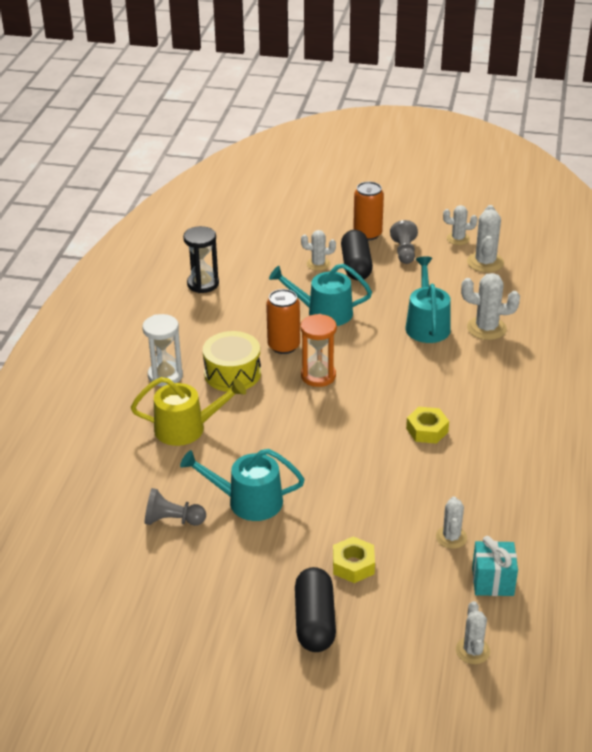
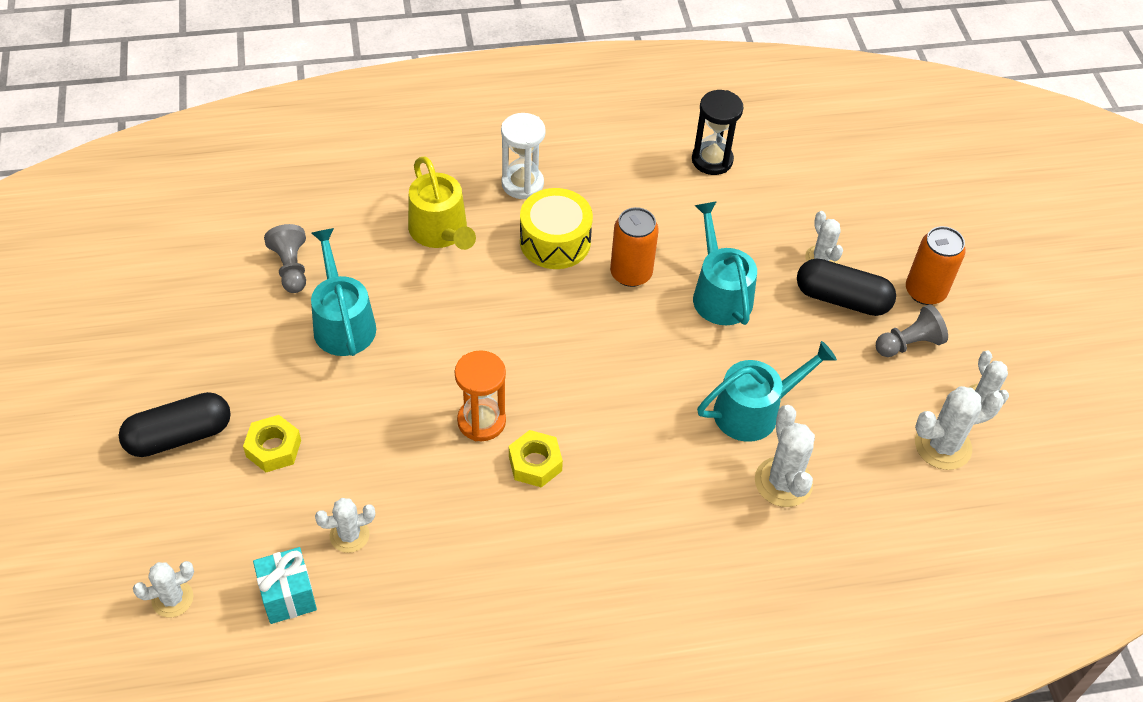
camera: 65 degrees right, 15 degrees up
orange hourglass [300,314,337,387] -> orange hourglass moved to [455,350,506,441]
black capsule [341,230,373,280] -> black capsule turned 45 degrees clockwise [797,258,896,316]

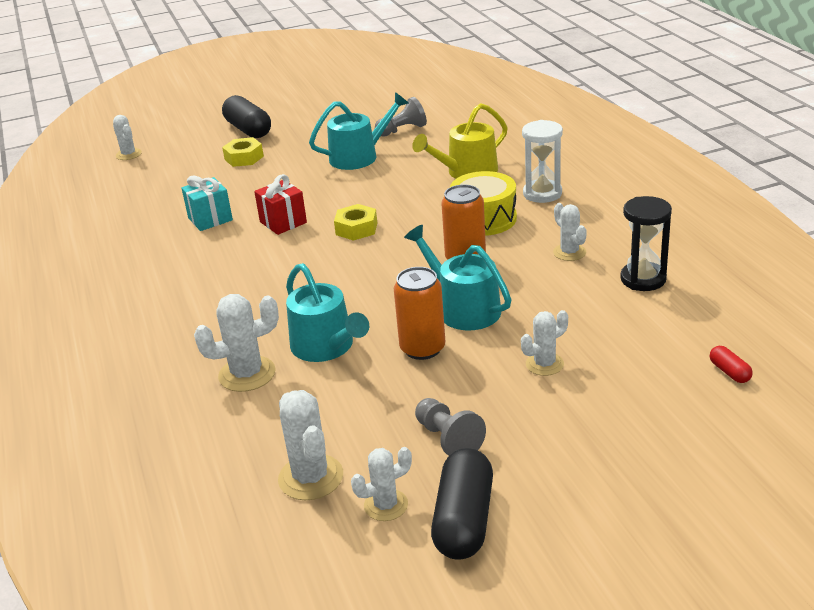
camera: 85 degrees right, 20 degrees down
turquoise gift [253,547,317,624] -> turquoise gift moved to [182,176,233,231]
white cactus [315,498,375,553] -> white cactus moved to [553,203,587,261]
orange hourglass [455,350,506,441] -> red gift [254,174,307,235]
yellow nut [509,430,563,488] -> yellow nut moved to [334,204,377,241]
turquoise watering can [693,201,757,325] -> turquoise watering can turned 105 degrees counterclockwise [404,225,512,330]
black capsule [797,258,896,316] -> black capsule moved to [431,448,493,560]
orange can [906,226,966,305] -> orange can moved to [394,267,445,360]
none -> red capsule [710,346,753,383]

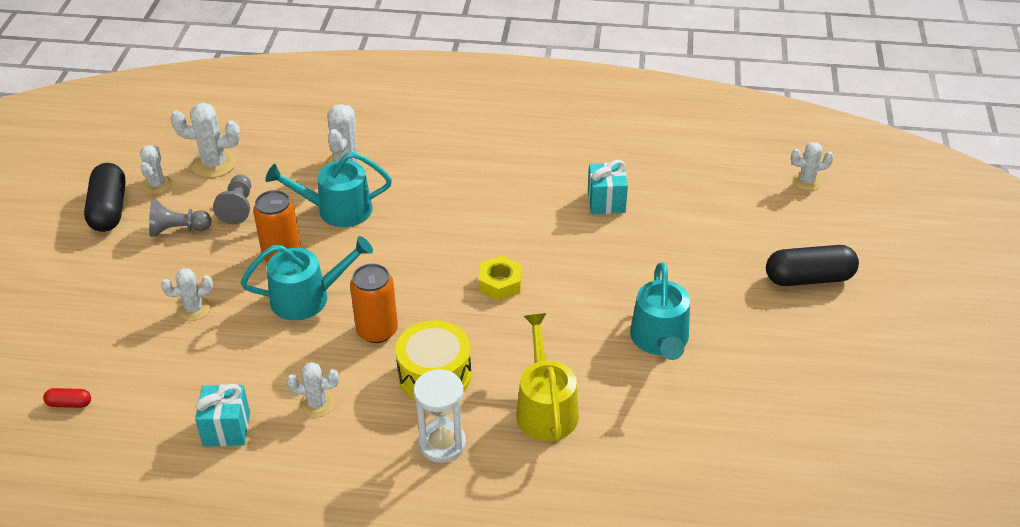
camera: 115 degrees right, 10 degrees up
yellow nut [222,137,264,167] -> none
red gift [254,174,307,235] -> none
grey pawn [375,97,427,137] -> grey pawn moved to [213,174,251,224]
black capsule [431,448,493,560] -> black capsule turned 45 degrees clockwise [84,163,126,232]
white cactus [521,310,568,376] -> white cactus turned 75 degrees clockwise [161,268,213,321]
black hourglass [620,196,672,291] -> turquoise gift [195,384,250,446]

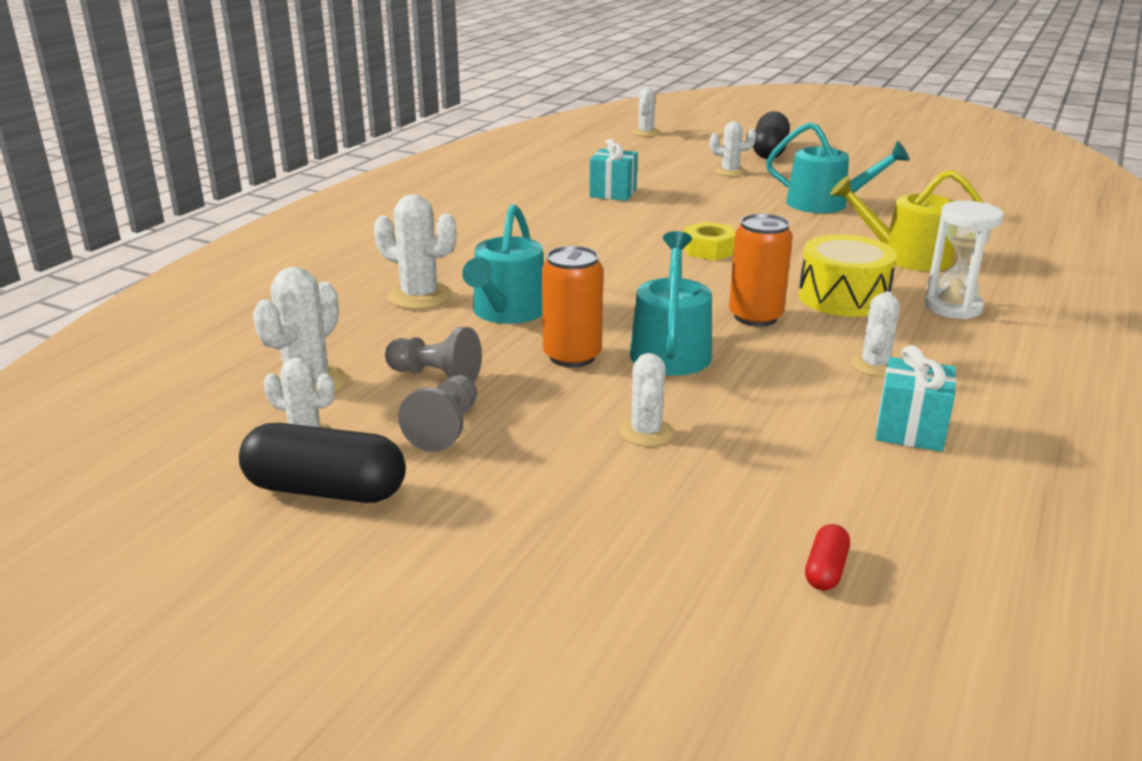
camera: 70 degrees left, 15 degrees down
none -> white cactus [710,121,756,177]

